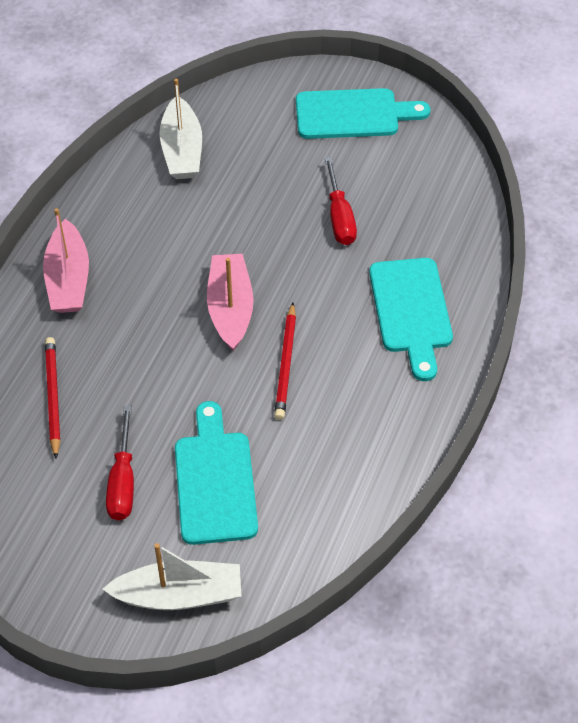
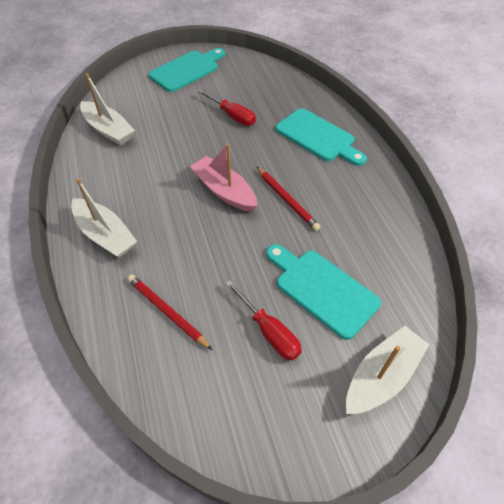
camera: 40 degrees left, 0 degrees up
pink boat [43,208,89,313] -> white boat [71,178,137,258]

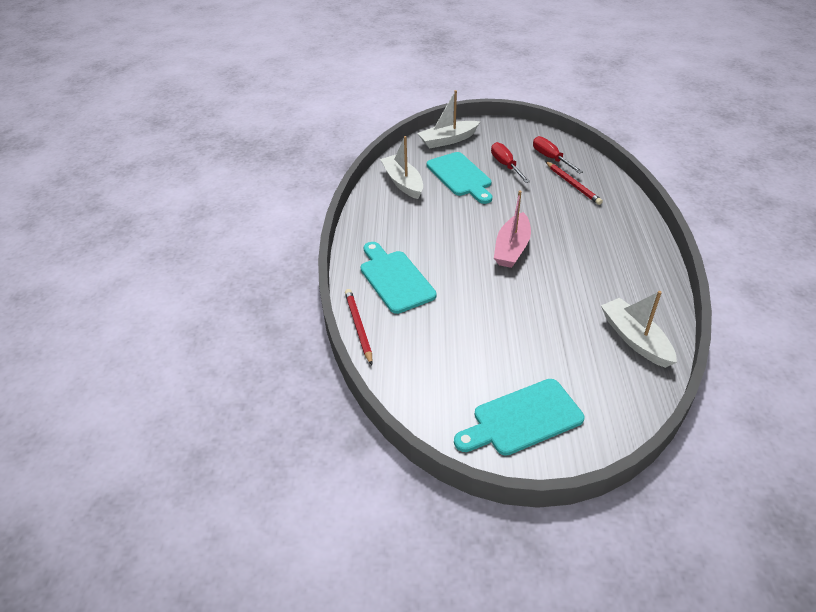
camera: 160 degrees left, 10 degrees down
white boat [71,178,137,258] -> white boat moved to [380,136,423,199]
pink boat [190,143,257,212] -> pink boat turned 45 degrees clockwise [494,191,531,268]
red screwdriver [197,90,256,126] -> red screwdriver moved to [533,136,583,174]
red pencil [257,167,320,231] -> red pencil moved to [345,289,373,365]

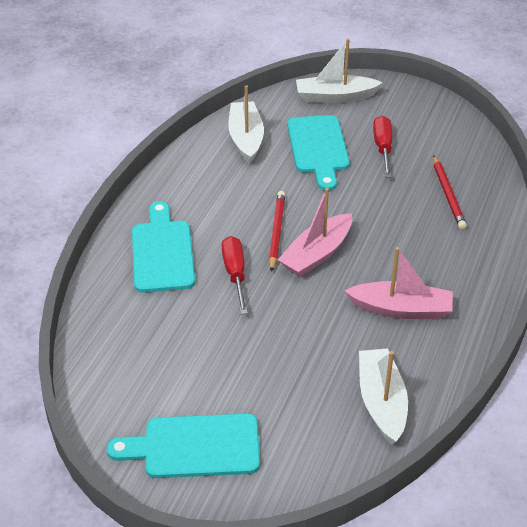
camera: 20 degrees right, 0 degrees up
red pencil [345,289,373,365] -> red pencil moved to [269,191,285,272]
red screwdriver [533,136,583,174] -> red screwdriver moved to [222,236,248,315]
none -> pink boat [345,247,453,319]

